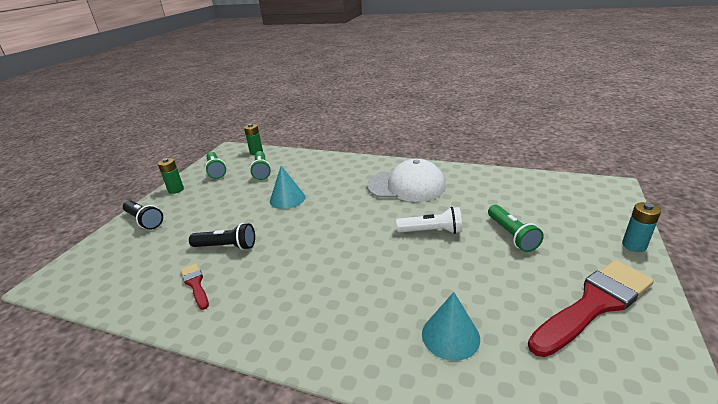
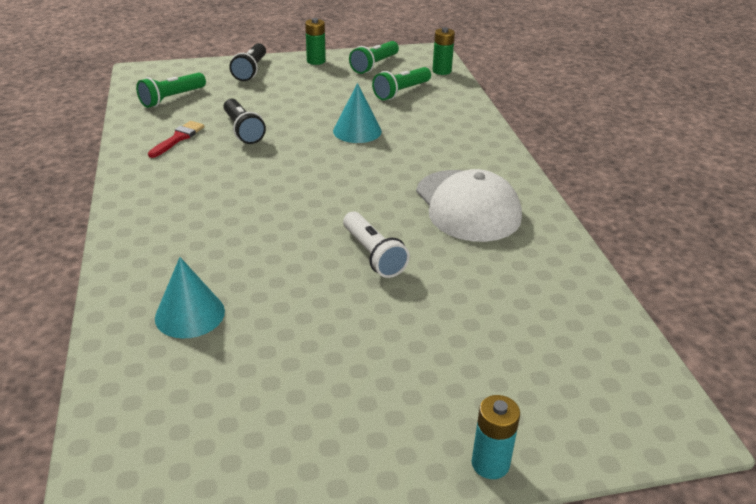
camera: 55 degrees right, 5 degrees up
green flashlight [488,205,544,252] -> green flashlight moved to [136,73,206,108]
red brush [528,260,654,357] -> none

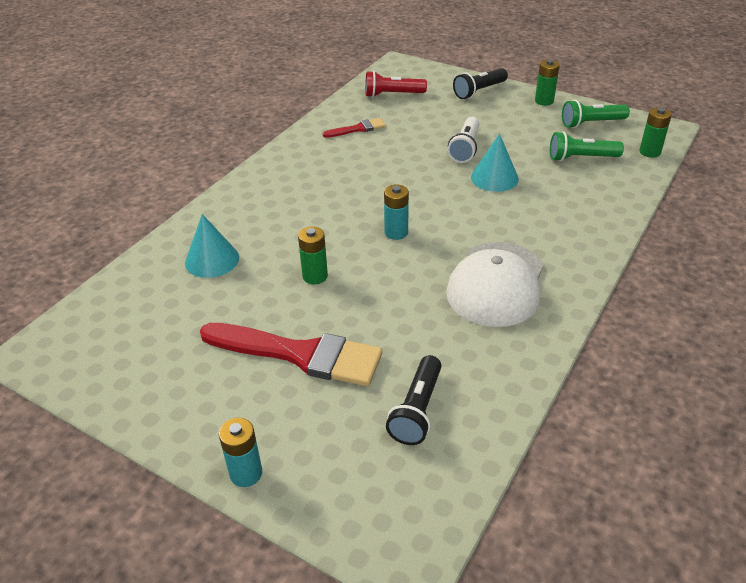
camera: 45 degrees right, 5 degrees up
green flashlight [136,73,206,108] -> red flashlight [365,71,427,97]
black flashlight [224,99,266,144] -> black flashlight moved to [386,355,441,445]
white flashlight [343,212,410,278] -> white flashlight moved to [448,117,479,163]
none -> red brush [200,323,383,386]
none -> green battery [298,226,328,284]
none -> turquoise battery [384,184,409,240]

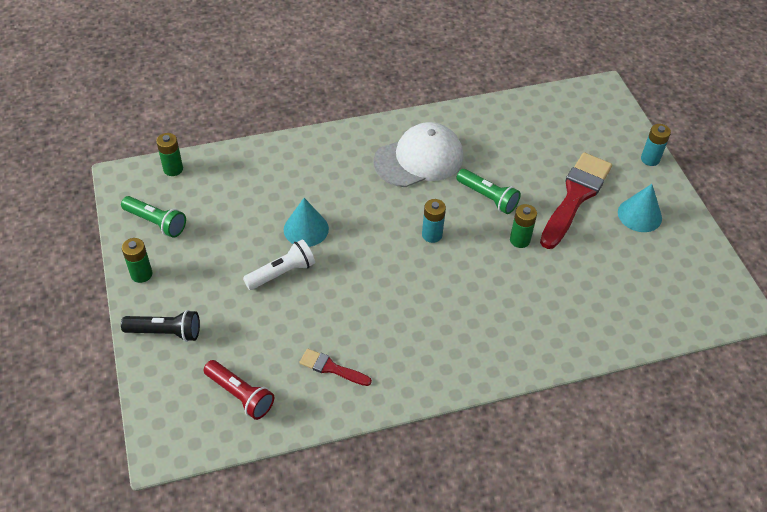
camera: 140 degrees left, 10 degrees up
turquoise cone [185,214,239,278] -> turquoise cone moved to [618,184,662,232]
red brush [200,323,383,386] -> red brush turned 60 degrees clockwise [540,152,612,249]
black flashlight [386,355,441,445] -> none
green flashlight [550,131,624,161] -> green flashlight moved to [456,169,521,214]

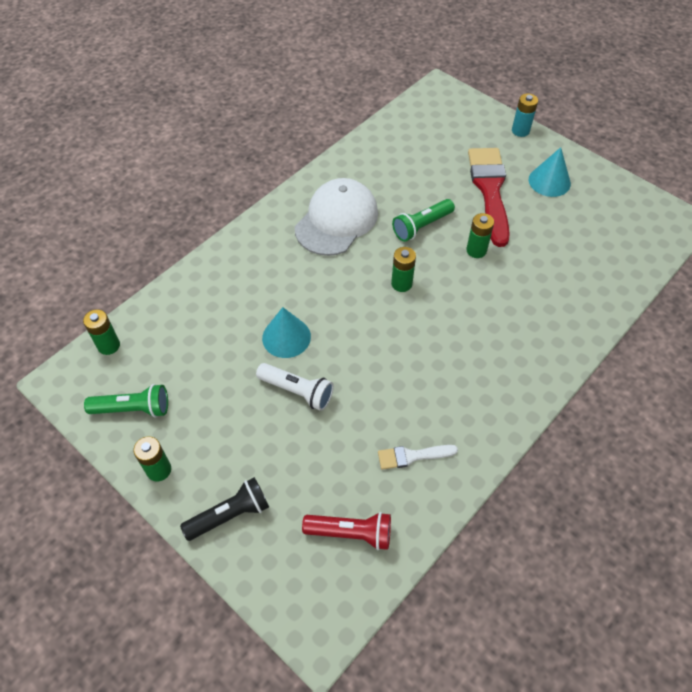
camera: 30 degrees left, 5 degrees up
white flashlight [243,239,315,290] -> white flashlight turned 90 degrees clockwise [256,363,334,411]
red brush [299,349,372,386] -> white brush [378,445,458,470]
turquoise battery [422,199,446,243] -> green battery [391,247,416,292]
green flashlight [456,169,521,214] -> green flashlight turned 135 degrees clockwise [392,199,455,242]

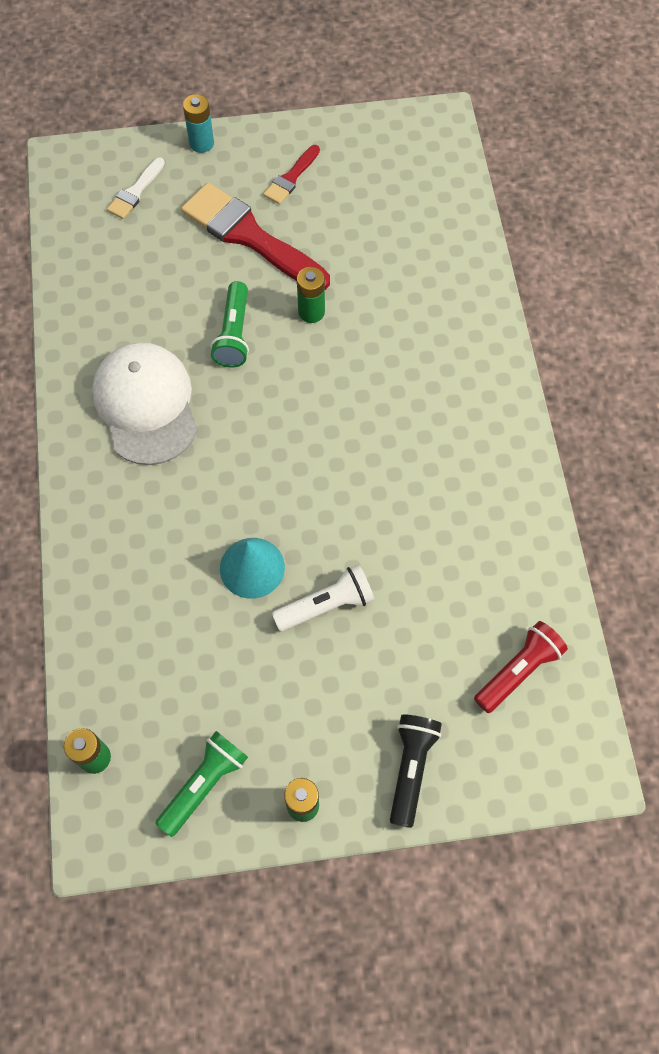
camera: 50 degrees left, 10 degrees up
white brush [378,445,458,470] -> white brush moved to [107,157,165,219]
green battery [391,247,416,292] -> none
turquoise cone [529,147,571,197] -> red brush [263,145,320,204]

